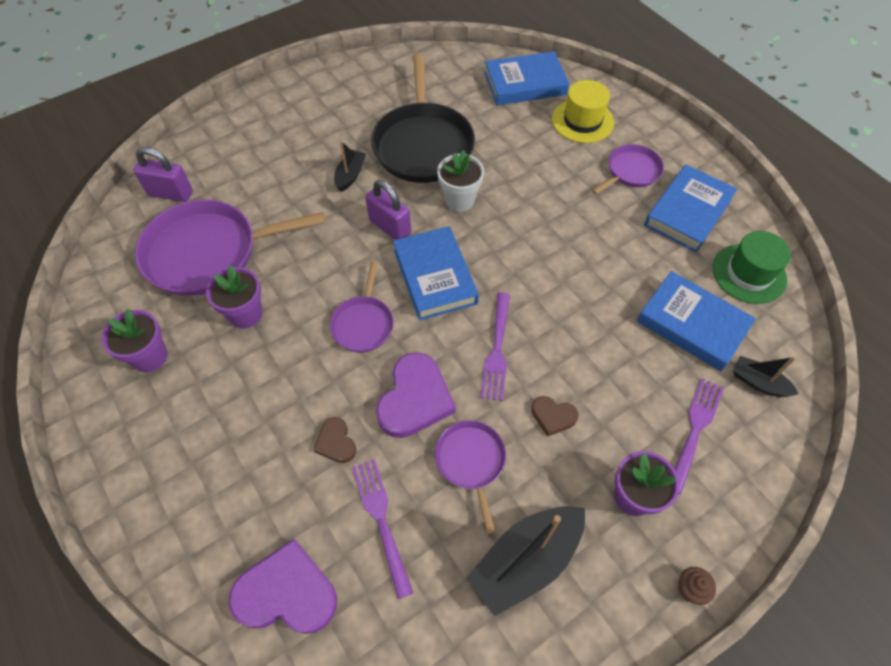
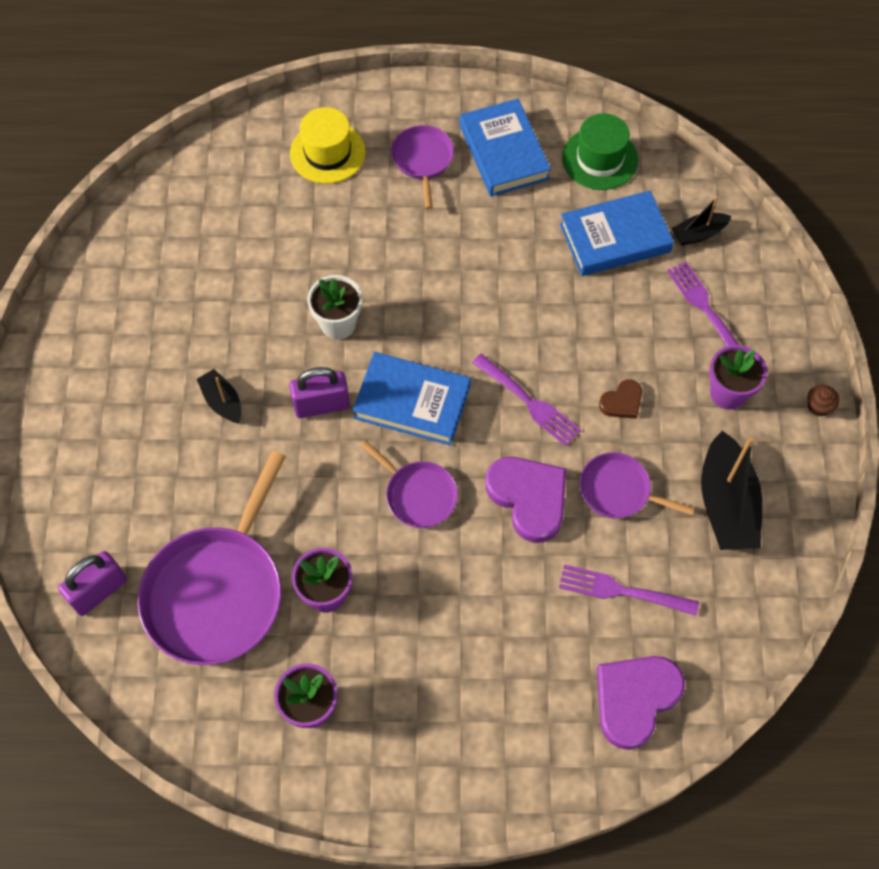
camera: 55 degrees left, 5 degrees up
brown heart [313,417,356,463] -> none
black pan [371,54,475,183] -> none
blue book [484,51,569,105] -> none

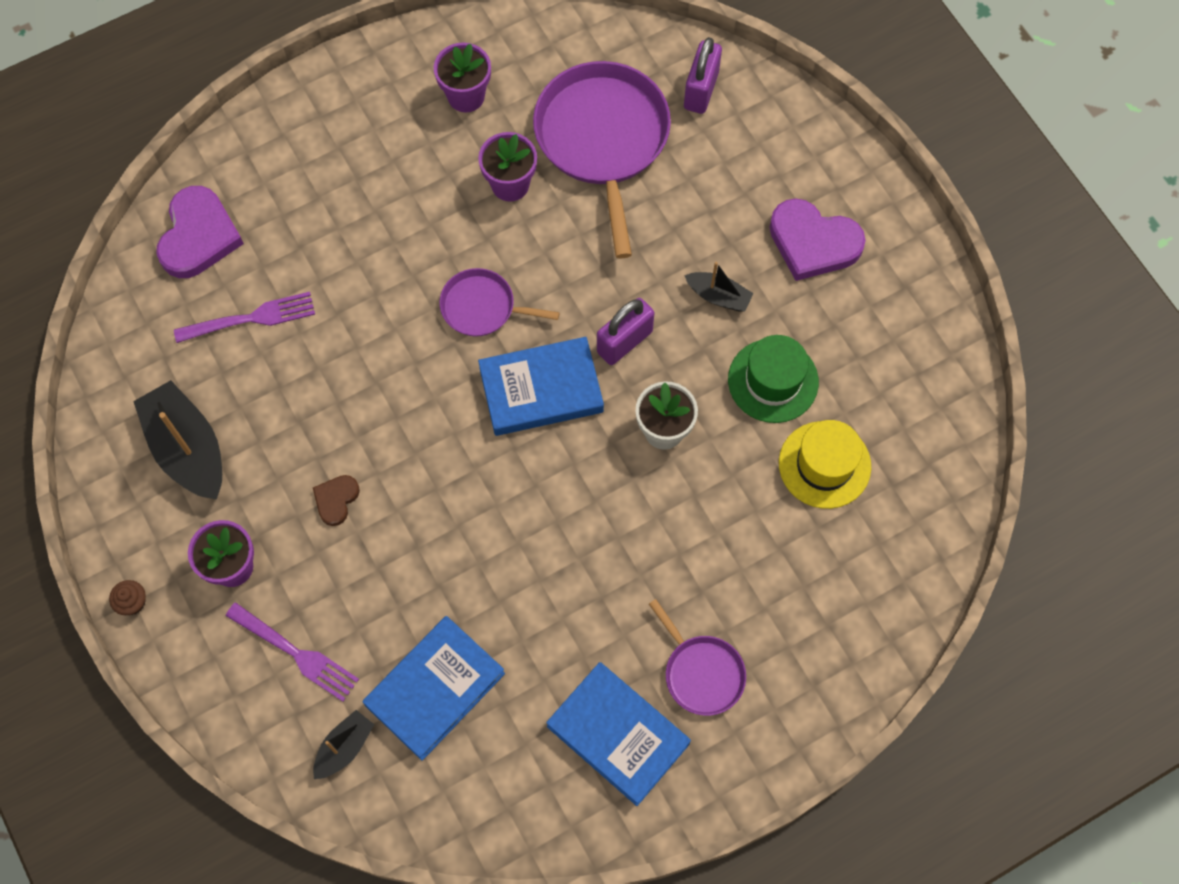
camera: 150 degrees right, 5 degrees up
yellow hat [290,107,366,184] -> yellow hat moved to [779,420,871,509]
purple fork [472,354,581,446] -> none
purple heart [485,457,566,543] -> purple heart moved to [769,199,866,281]
green hat [562,113,638,190] -> green hat moved to [728,335,819,423]
purple pan [579,452,694,518] -> none

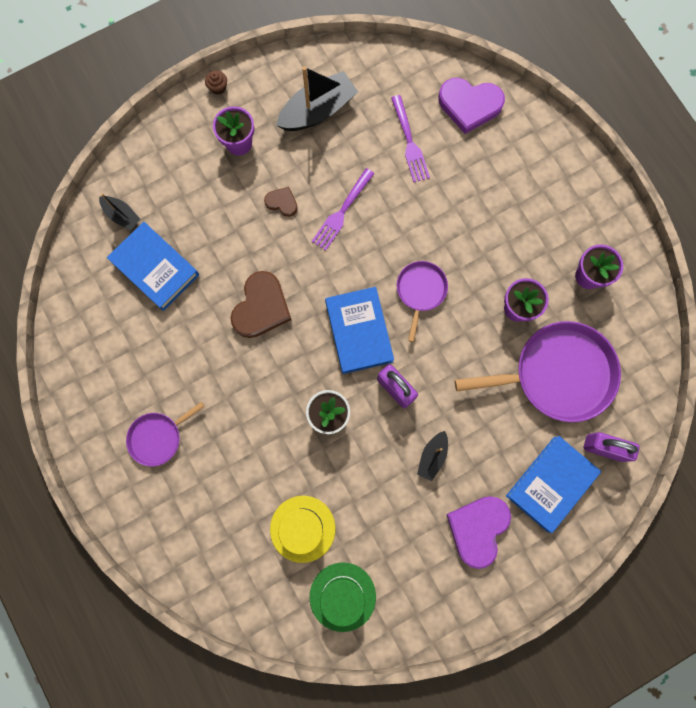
camera: 90 degrees right, 10 degrees up
purple fork [225,602,359,702] -> purple fork moved to [312,168,375,251]
blue book [546,662,691,806] -> blue book moved to [506,436,601,533]
green hat [728,335,819,423] -> green hat moved to [309,562,376,632]
none -> brown heart [230,271,291,338]

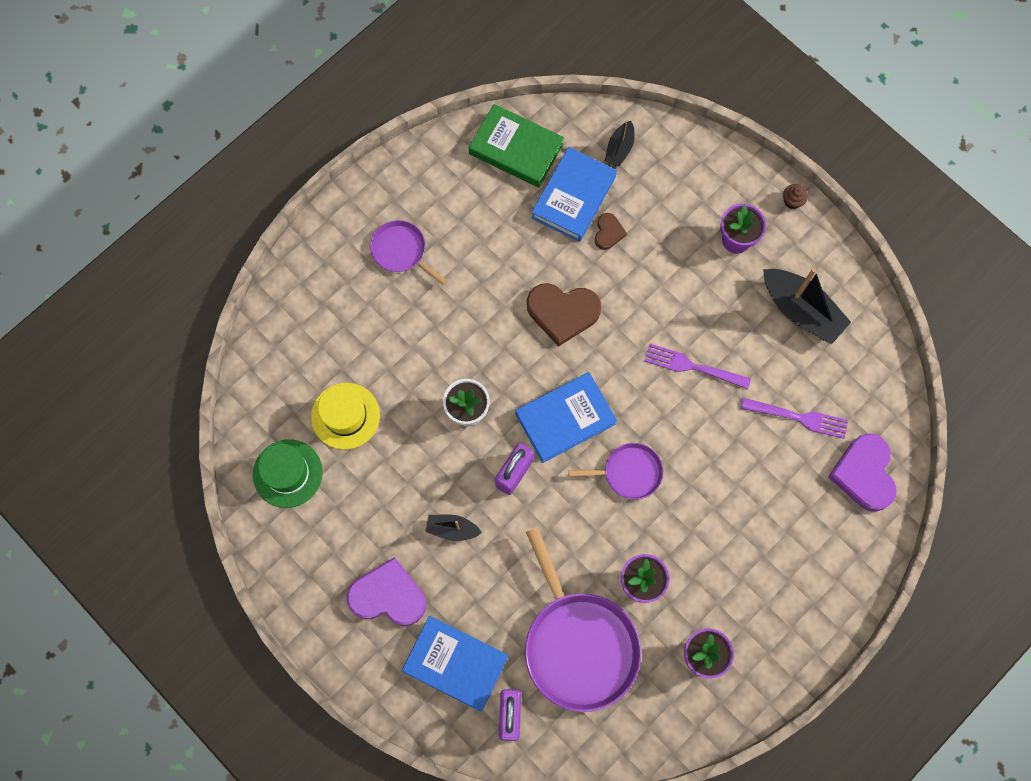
camera: 75 degrees right, 5 degrees down
brown heart [264,187,298,217] -> brown heart moved to [595,213,627,250]
purple fork [391,95,430,182] -> purple fork turned 135 degrees counterclockwise [740,398,848,439]
none -> green book [469,104,564,187]

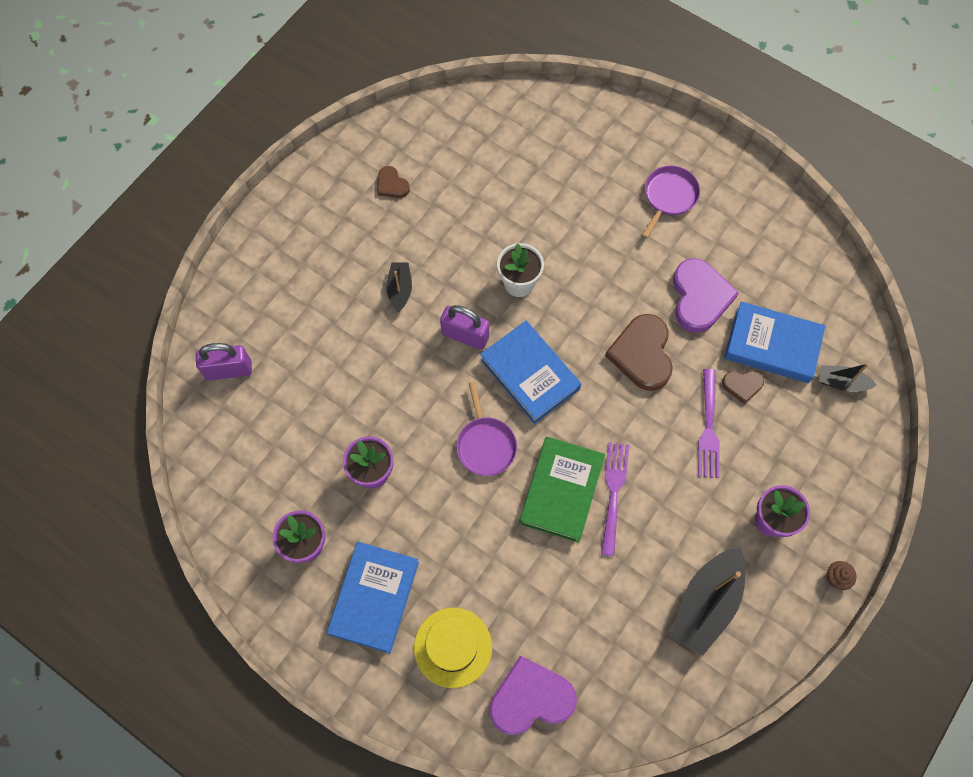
camera: 80 degrees right, 5 degrees down
green hat [253,439,323,508] -> none
yellow hat [311,383,380,450] -> yellow hat moved to [414,608,492,688]
purple heart [347,557,426,626] -> purple heart moved to [673,258,739,333]
blue book [402,616,508,711] -> blue book moved to [327,542,419,653]
green book [469,104,564,187] -> green book moved to [519,436,605,543]
purple pan [525,527,641,712] -> none
purple fork [740,398,848,439] -> purple fork moved to [698,369,720,478]
none -> brown heart [377,166,410,198]

